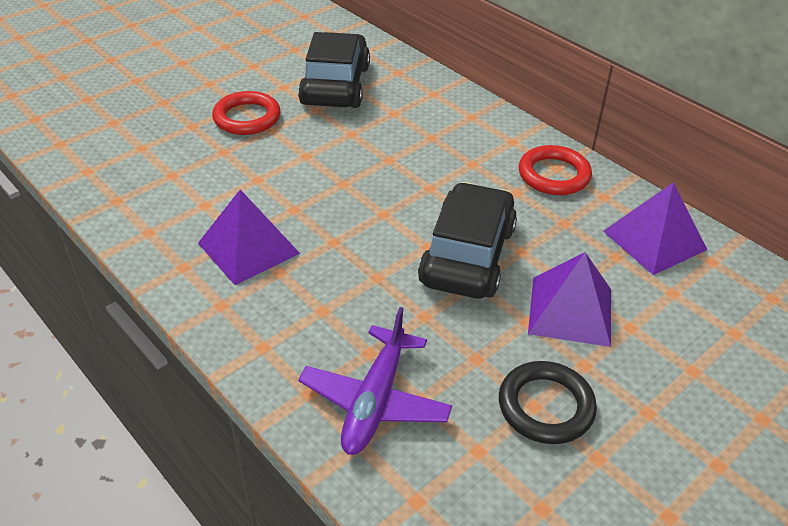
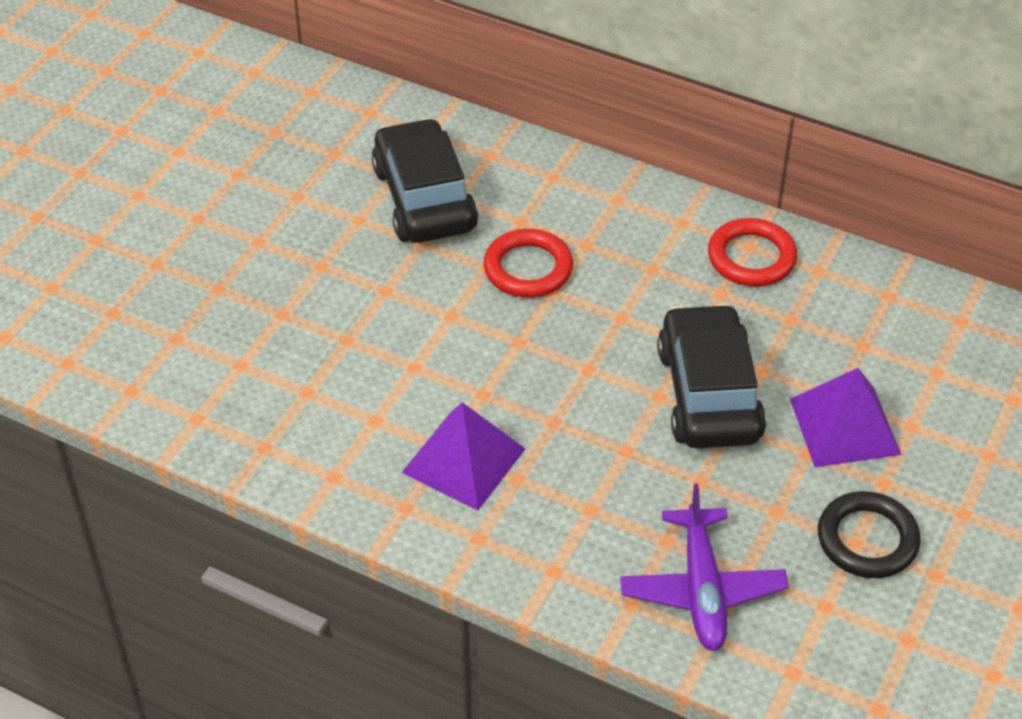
camera: 20 degrees left, 5 degrees up
red ring [212,91,281,135] -> red ring moved to [483,229,573,298]
purple pyramid [603,182,707,275] -> none

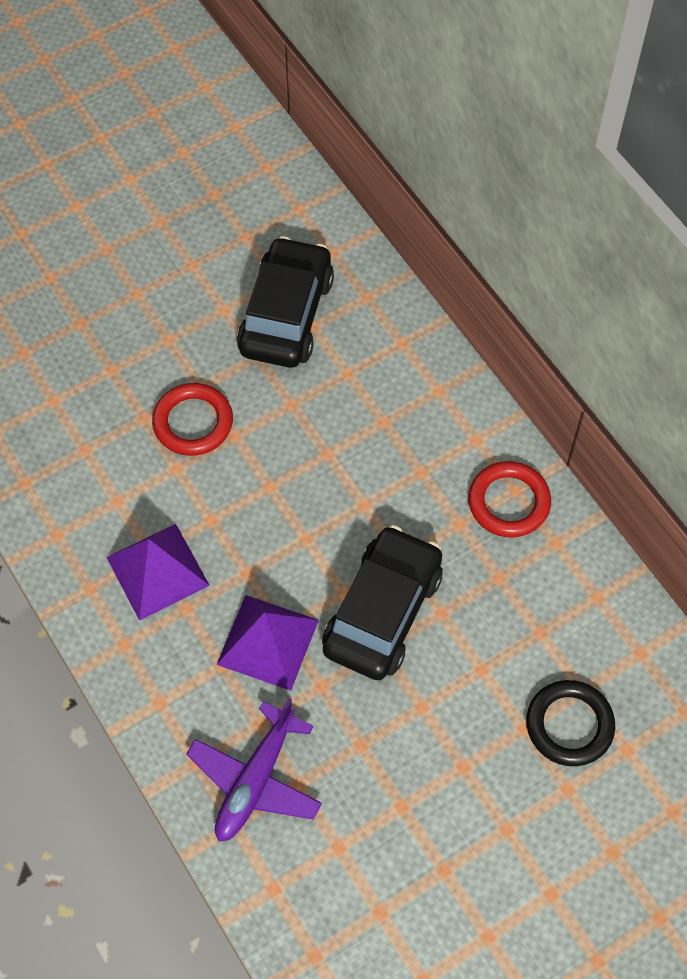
camera: 30 degrees right, 15 degrees up
red ring [483,229,573,298] -> red ring moved to [152,383,233,456]
purple pyramid [790,368,901,467] -> purple pyramid moved to [216,595,319,691]
black ring [818,491,921,578] -> black ring moved to [526,680,615,766]

